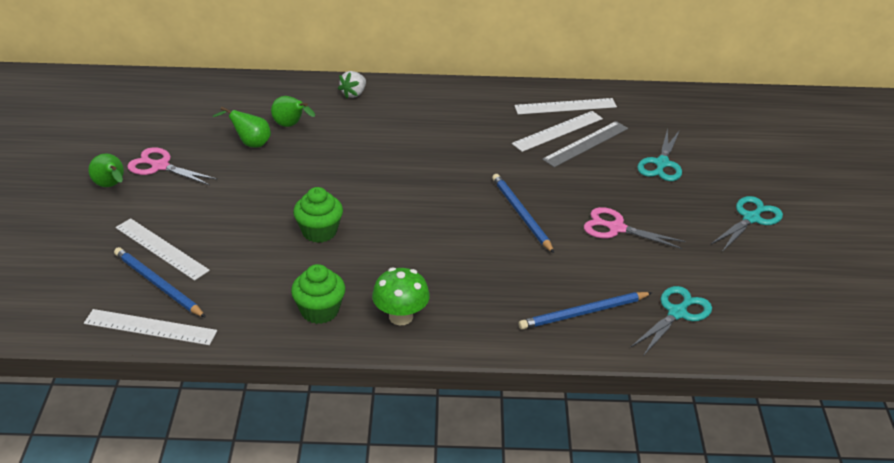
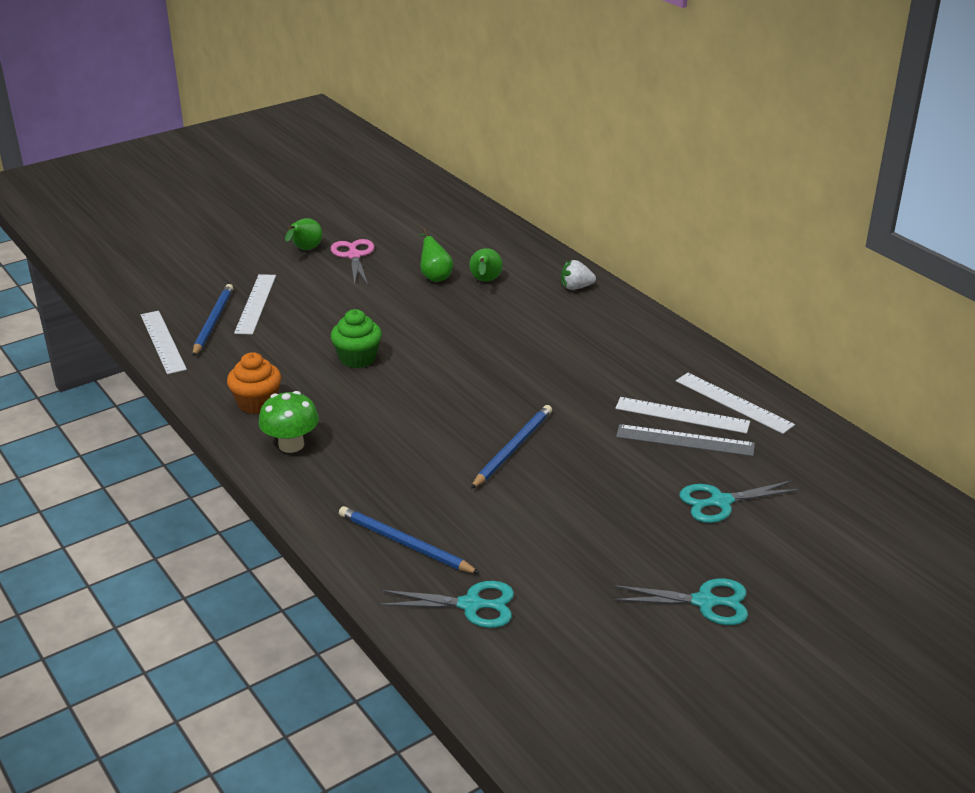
camera: 55 degrees right, 5 degrees down
green cupcake [291,264,345,324] -> orange cupcake [227,352,281,414]
pink scissors [584,207,685,249] -> none

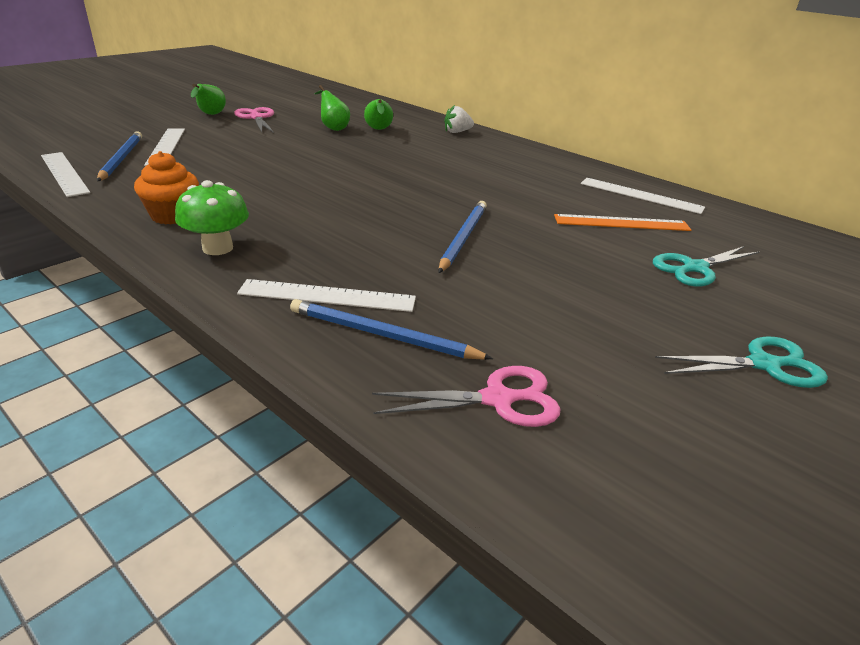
camera: 15 degrees left, 0 degrees up
green cupcake [331,309,382,368] -> none
turquoise scissors [378,581,514,628] -> pink scissors [372,366,561,427]
white ruler [615,397,750,434] -> white ruler moved to [237,279,416,312]
grey ruler [616,424,755,456] -> orange ruler [554,214,691,231]

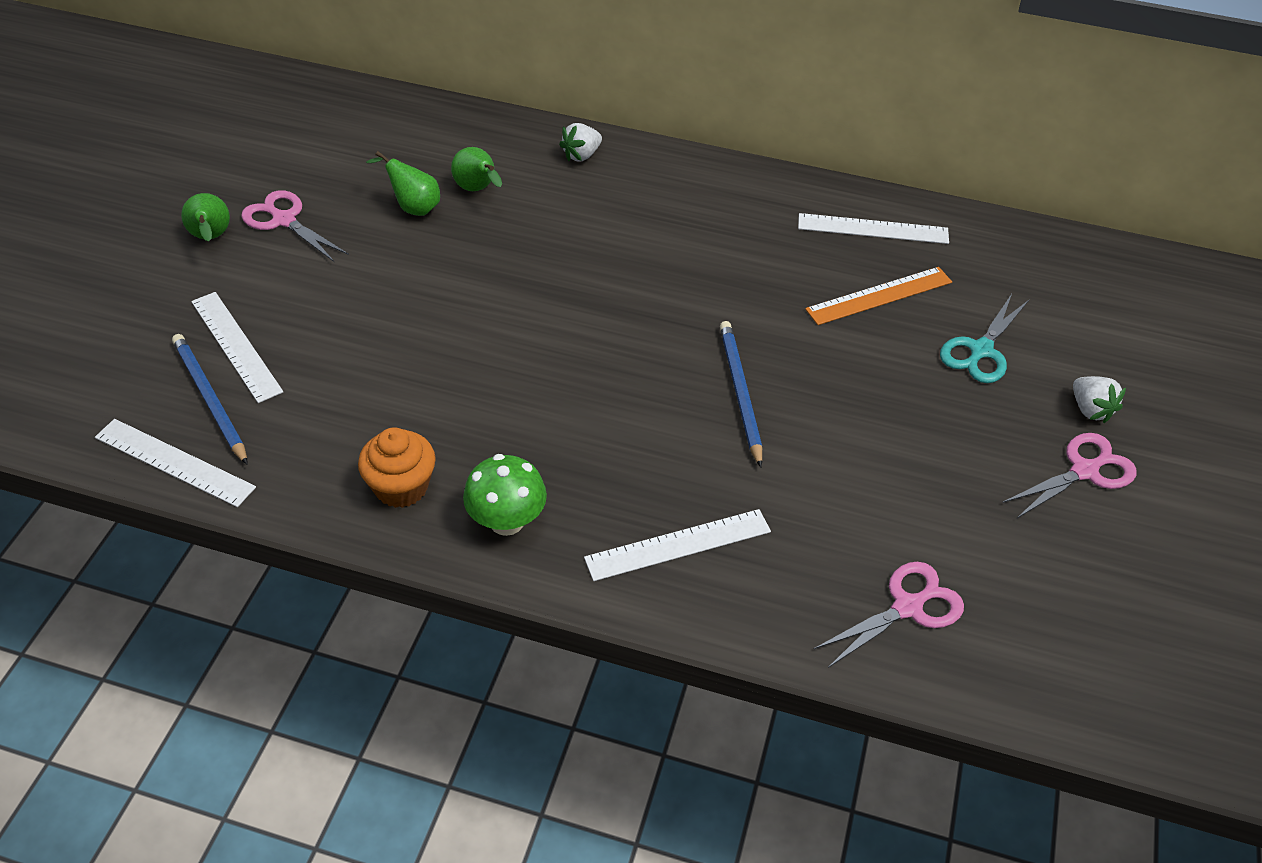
camera: 25 degrees left, 15 degrees up
blue pencil [290,299,493,360] -> none
turquoise scissors [655,336,828,388] -> pink scissors [1002,433,1136,519]
none -> white strawberry [1073,376,1126,423]

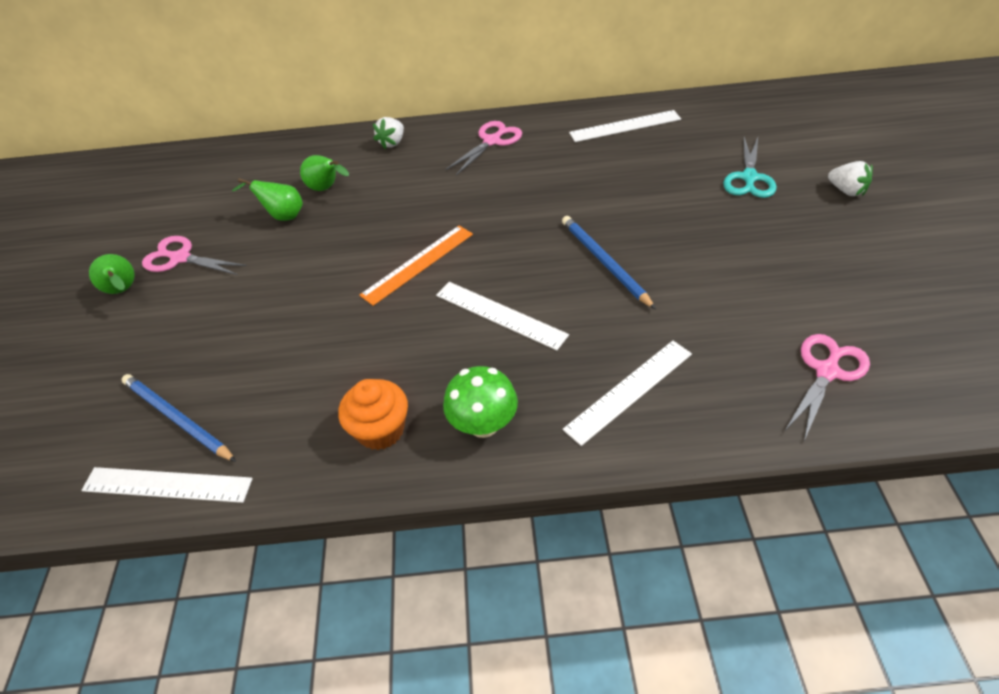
camera: 15 degrees left, 0 degrees up
white ruler [191,292,283,403] -> white ruler moved to [436,282,569,350]
orange ruler [805,267,952,325] -> orange ruler moved to [359,226,473,306]
pink scissors [1002,433,1136,519] -> pink scissors moved to [445,121,522,175]

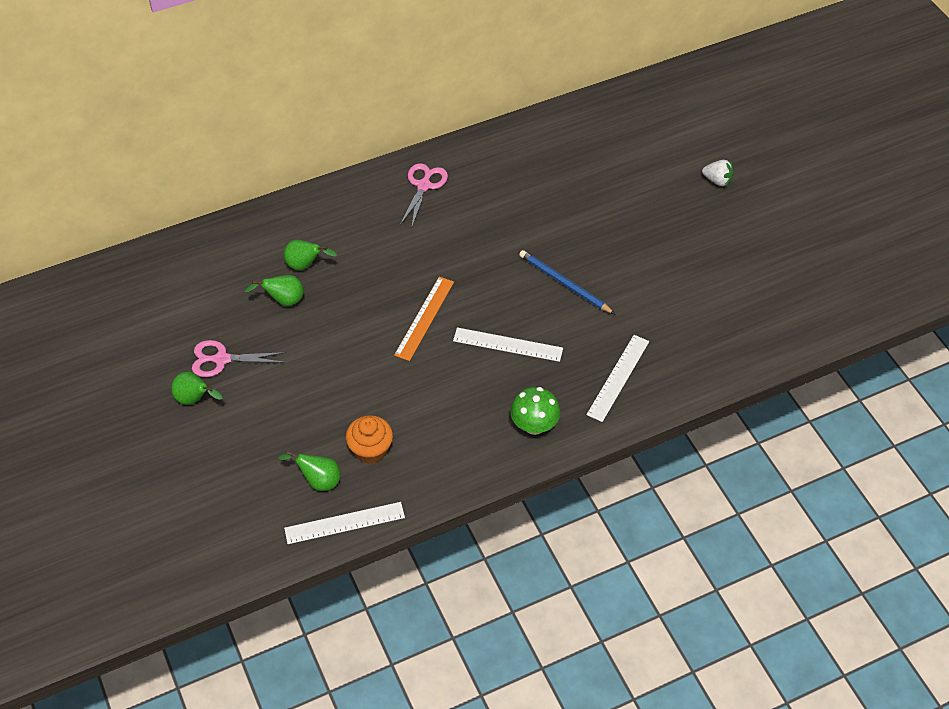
camera: 25 degrees left, 5 degrees up
blue pencil [122,374,236,462] -> green pear [278,451,341,491]
orange cupcake [338,379,408,450] -> orange cupcake moved to [346,415,393,464]
white strawberry [373,117,404,149] -> none
white ruler [569,110,681,142] -> none
turquoise scissors [723,137,777,198] -> none
pink scissors [784,334,870,441] -> none

